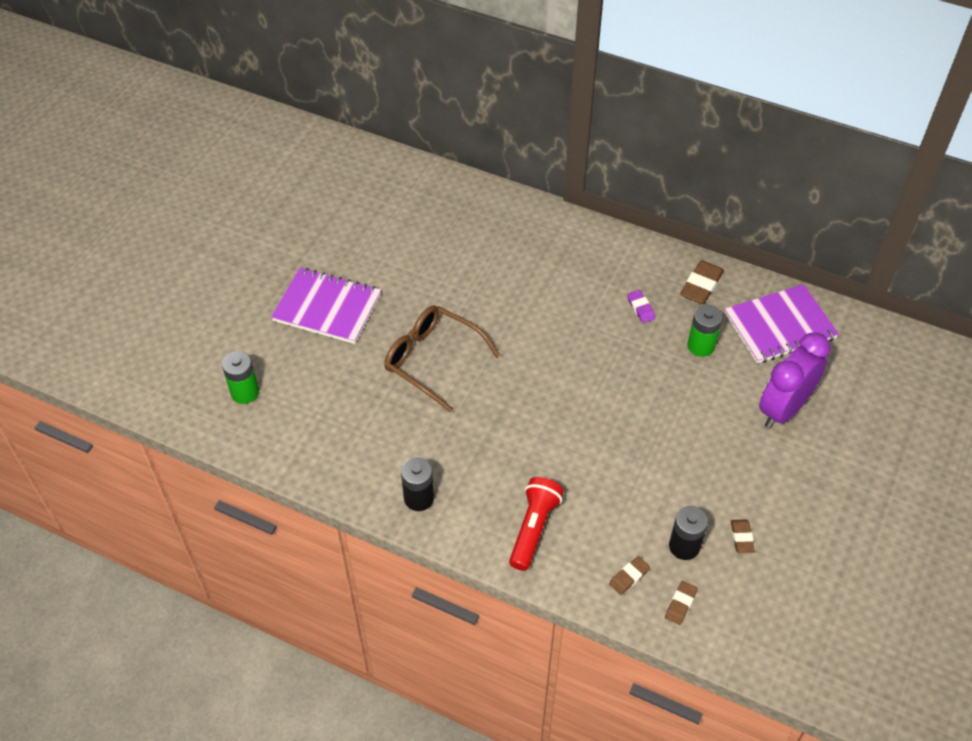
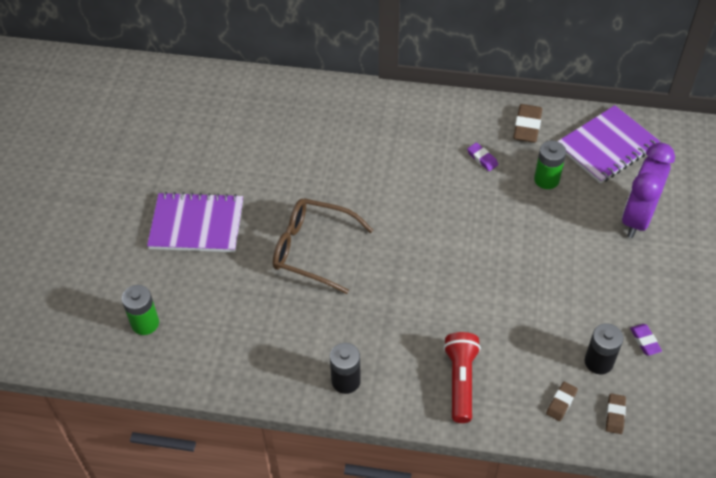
camera: 15 degrees left, 0 degrees up
brown eraser [731,520,755,553] -> purple eraser [630,324,662,356]

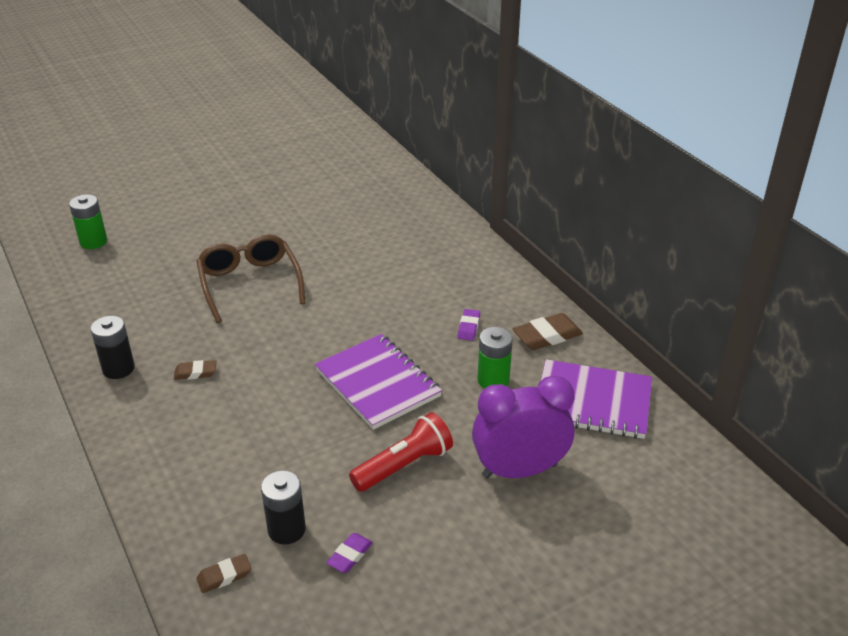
camera: 50 degrees right, 15 degrees down
purple notebook [147,192,243,252] -> purple notebook moved to [315,334,442,430]
red flashlight [443,332,481,423] -> red flashlight moved to [349,412,453,492]
brown eraser [546,382,578,421] -> brown eraser moved to [174,360,216,380]

